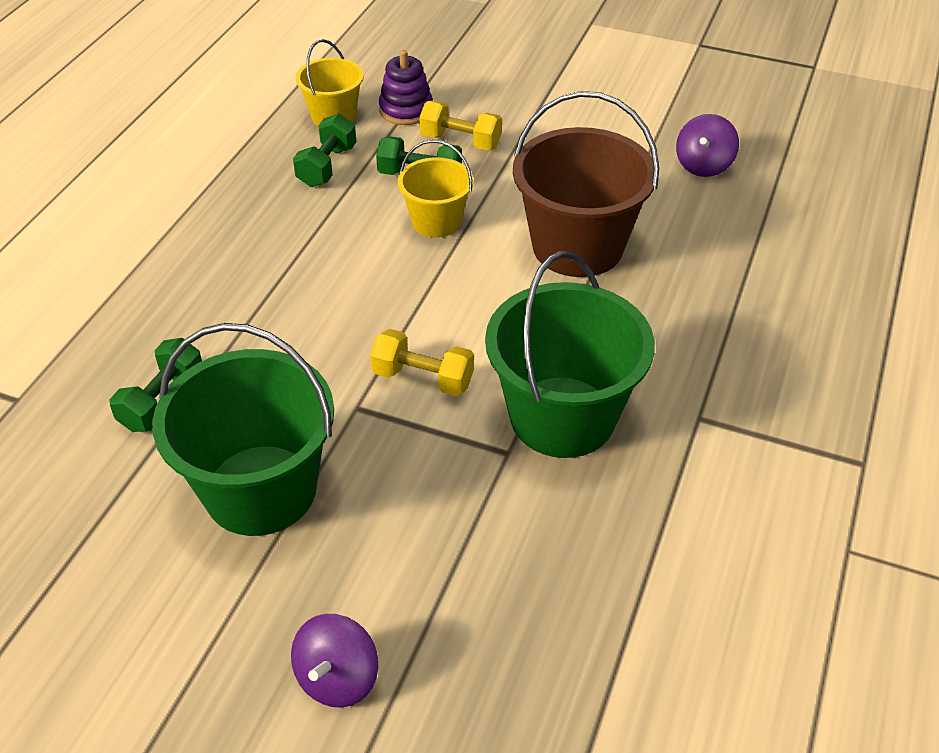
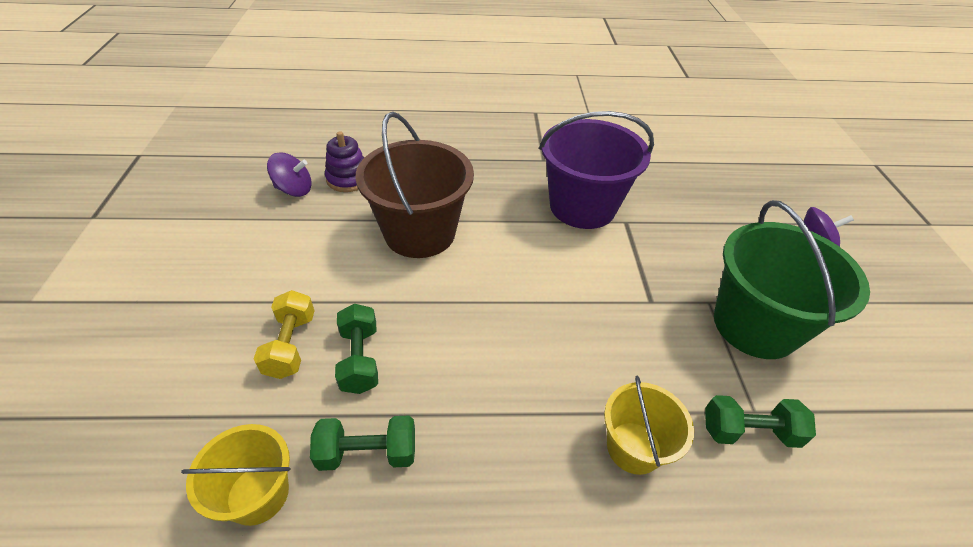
camera: 115 degrees left, 0 degrees up
yellow dumbbell [370,329,474,396] -> none
purple stacking toy [379,50,433,125] -> purple stacking toy moved to [325,131,364,192]
yellow bucket [398,140,473,238] -> yellow bucket moved to [604,375,694,475]
green bucket [485,251,655,458] -> purple bucket [539,111,654,229]

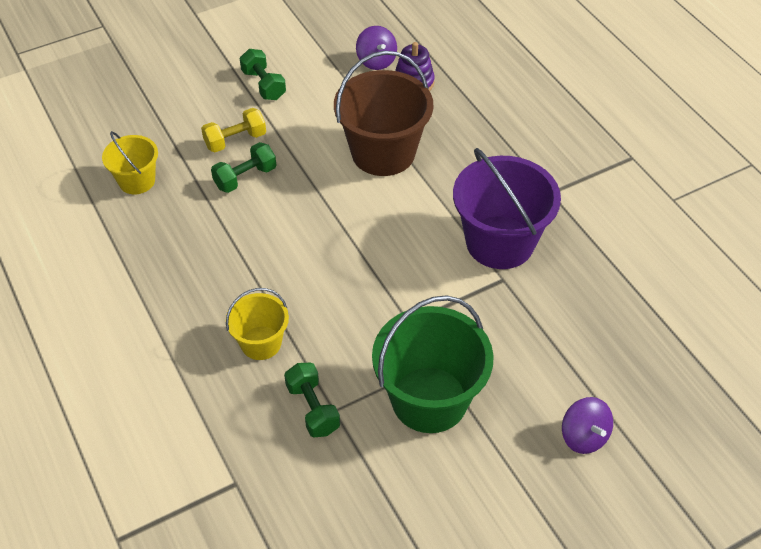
camera: 65 degrees right, 5 degrees up
green dumbbell [310,416,415,471] -> green dumbbell moved to [239,49,286,100]

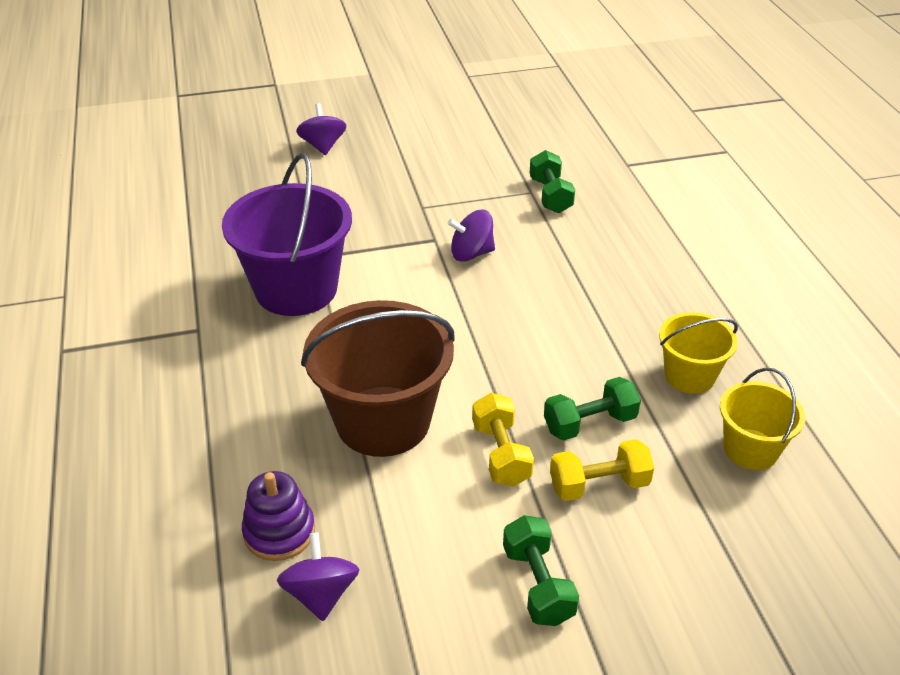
camera: 165 degrees left, 10 degrees down
yellow bucket [226,288,289,360] -> yellow bucket moved to [659,312,738,394]
green bucket [372,295,494,433] -> none
none -> purple spinning top [448,210,495,262]
none -> yellow dumbbell [472,393,534,487]

